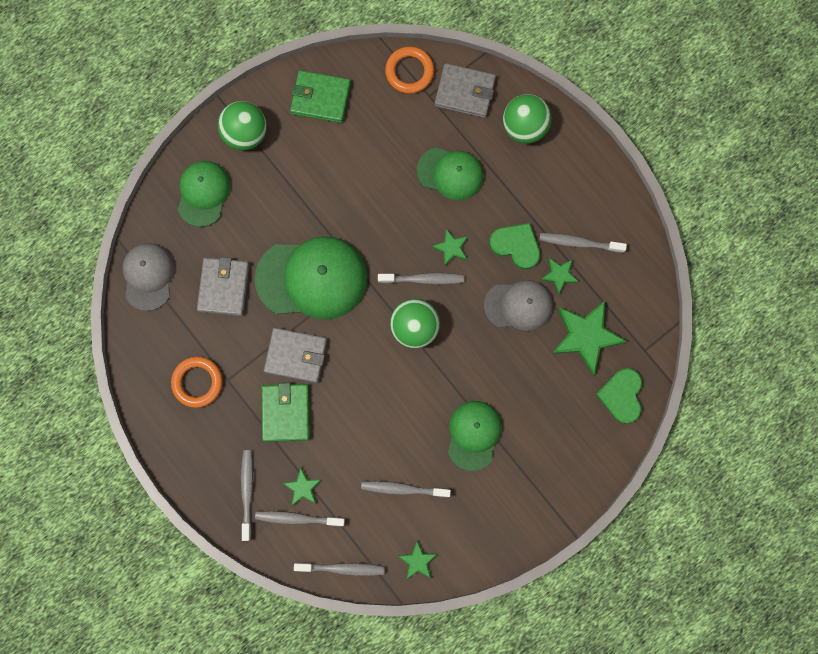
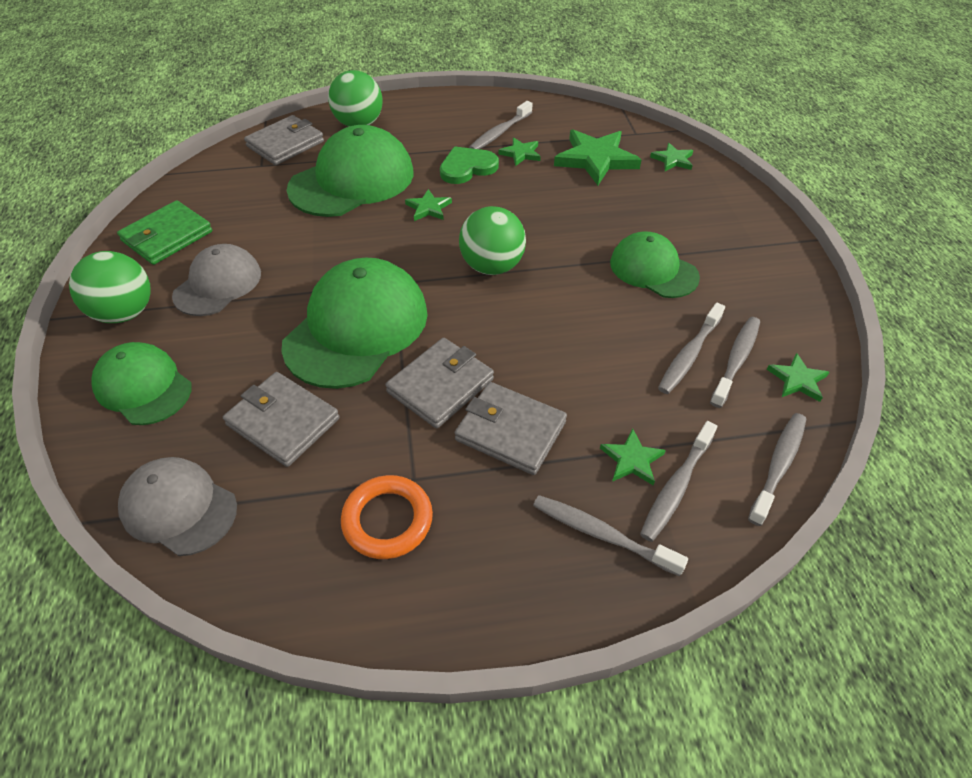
camera: 60 degrees left, 30 degrees down
green wallet [262,383,310,442] -> grey wallet [455,382,567,475]
grey toothbrush [378,273,464,285] -> grey toothbrush moved to [710,317,760,408]
orange ring [385,46,434,94] -> none
green cap [417,147,484,201] -> green cap [286,125,414,217], size x1.63
grey cap [484,280,553,331] -> grey cap moved to [172,244,261,316]
green heart [596,368,642,424] -> green star [650,143,693,171]

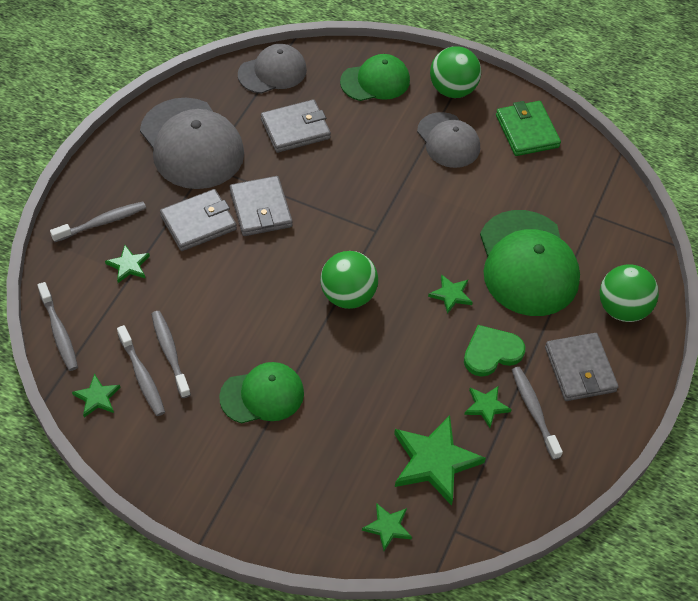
camera: 120 degrees right, 5 degrees up
grey wallet [244,115,324,165] -> grey wallet moved to [545,333,618,401]
green cap [281,258,428,389] -> none
orange ring [341,475,433,559] -> grey cap [140,98,244,189]
green heart [440,147,499,184] -> green heart turned 120 degrees counterclockwise [464,325,525,377]
grey toothbrush [640,421,717,542] -> none

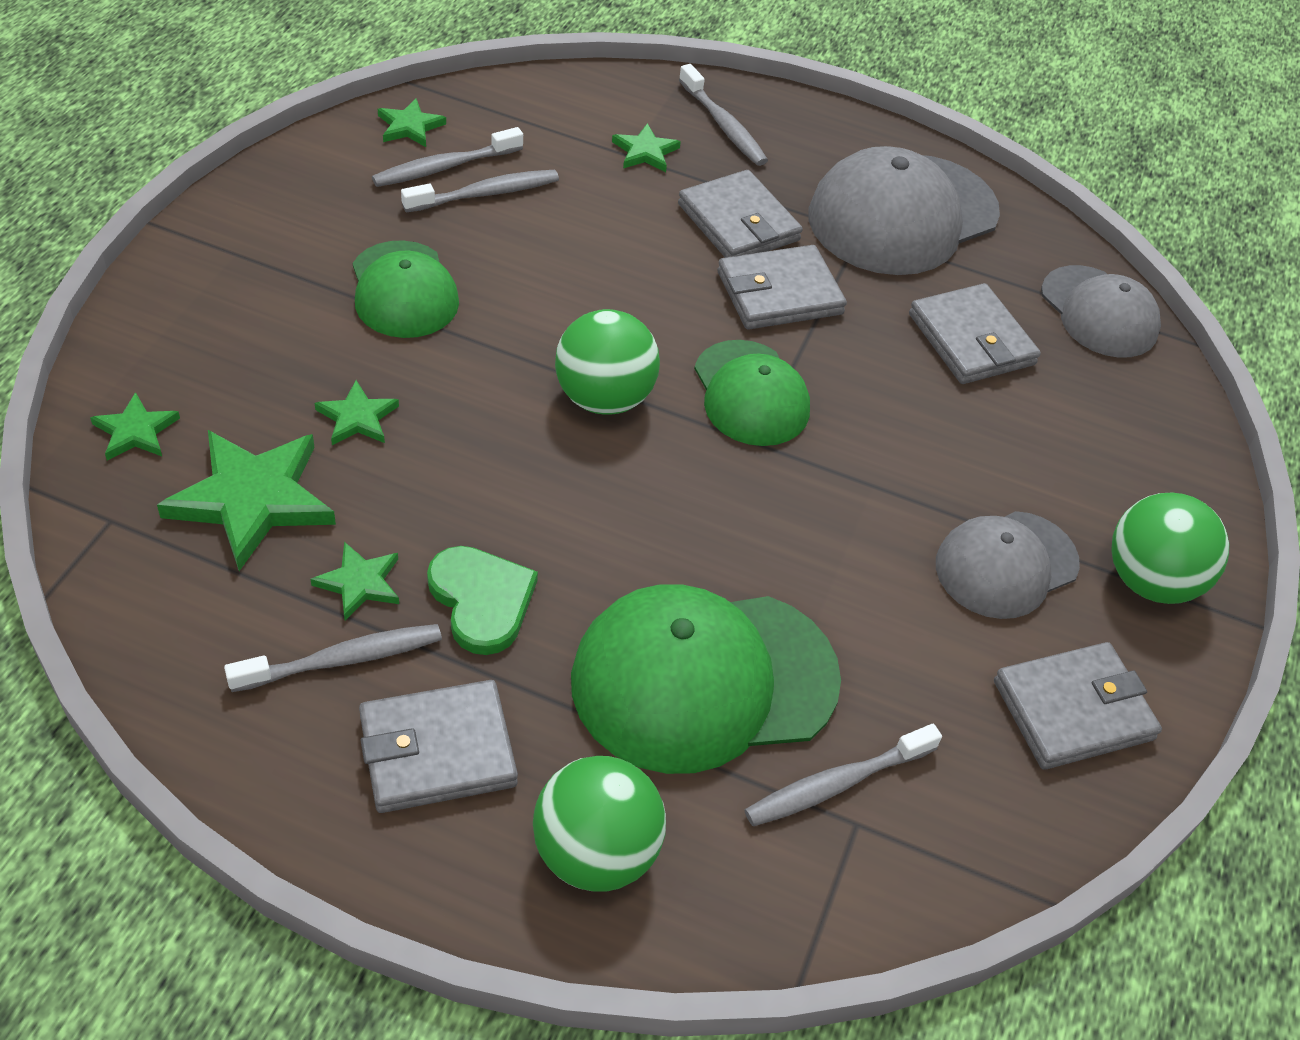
camera: 85 degrees right, 5 degrees down
grey toothbrush [37,282,78,371] -> grey toothbrush moved to [744,724,942,826]
green cap [340,54,410,101] -> green cap moved to [694,340,810,446]
green star [428,274,473,314] -> green star moved to [315,380,399,445]
green wallet [496,101,561,156] -> grey wallet [994,642,1162,770]

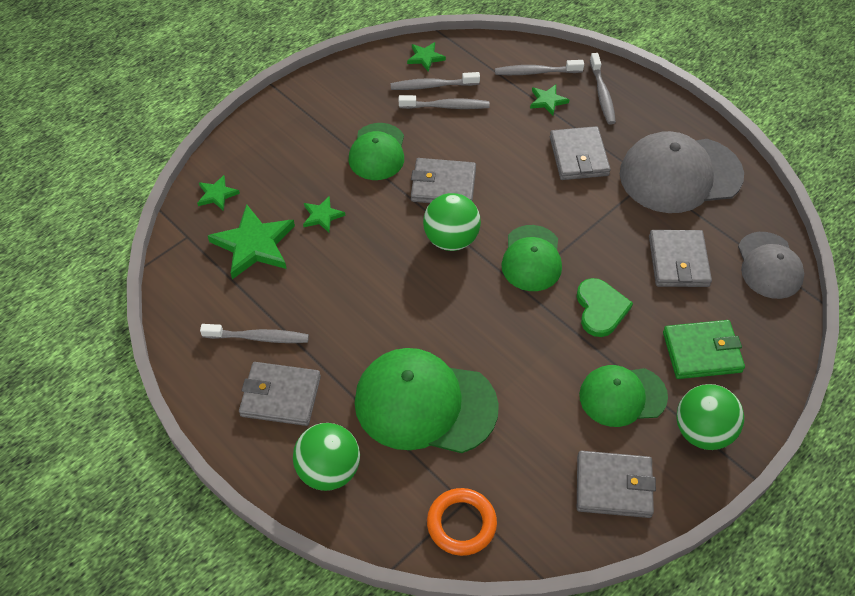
camera: 30 degrees right, 5 degrees up
green star [310,542,399,620] -> none
green heart [427,546,538,655] -> green heart moved to [577,278,633,337]
grey wallet [717,245,847,329] -> grey wallet moved to [411,158,476,203]
grey toothbrush [744,724,942,826] -> grey toothbrush moved to [495,60,584,75]
grey cap [936,511,1080,619] -> green cap [579,365,668,427]
none -> orange ring [427,488,497,556]
none -> green wallet [663,320,745,379]

